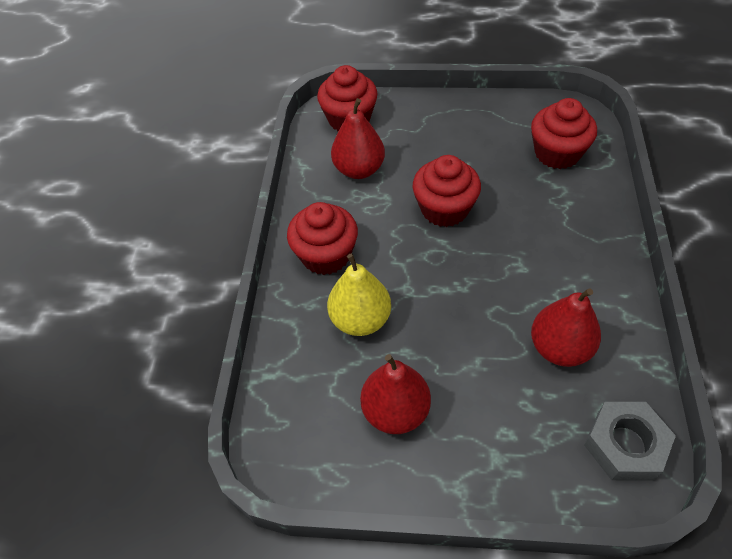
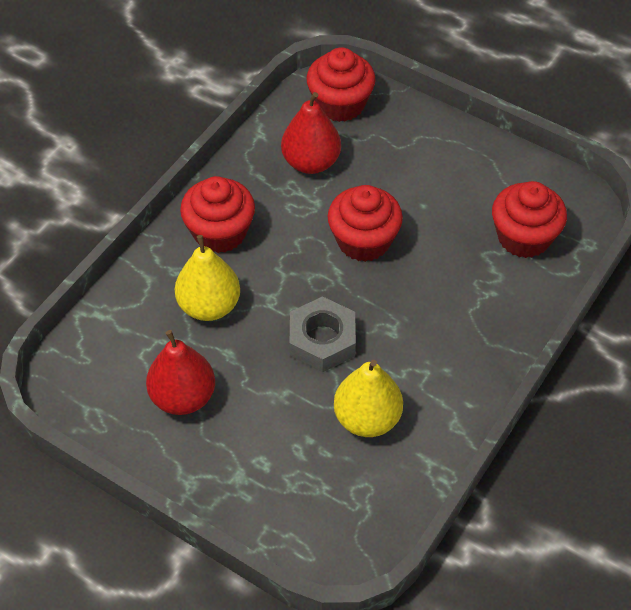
camera: 25 degrees right, 0 degrees up
red pear [531,288,601,367] -> yellow pear [334,360,403,437]
grey nut [584,402,676,481] -> grey nut moved to [290,296,356,372]

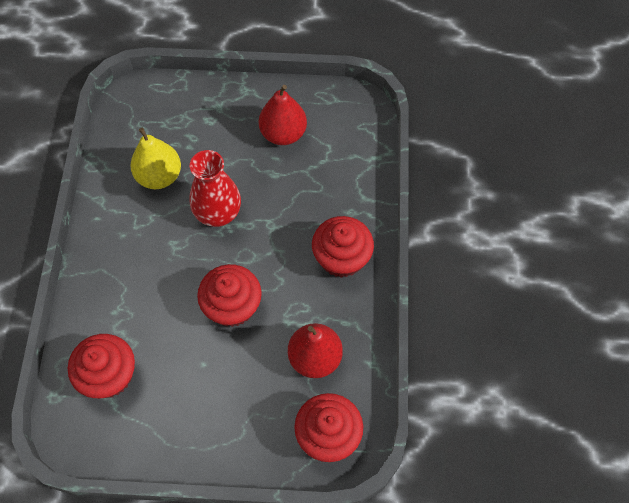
camera: 150 degrees right, 10 degrees up
yellow pear [175,235,240,321] -> none
grey nut [290,296,356,372] -> red vase [190,150,241,227]

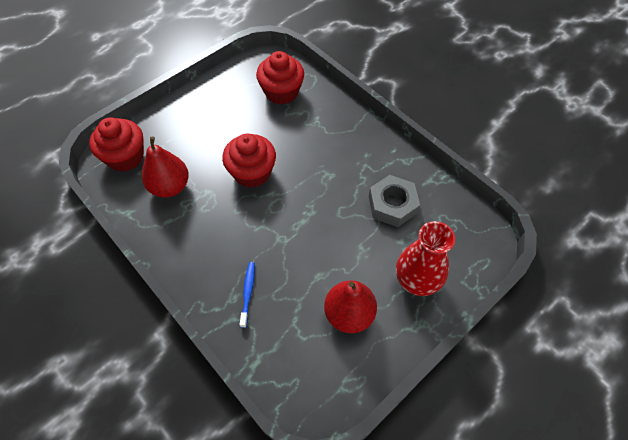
camera: 135 degrees right, 5 degrees down
yellow pear [130,128,181,189] -> grey nut [369,175,420,227]
red vase [190,150,241,227] -> red vase moved to [396,221,455,296]
red cupcake [312,216,374,278] -> none
none -> blue toothbrush [239,262,255,328]

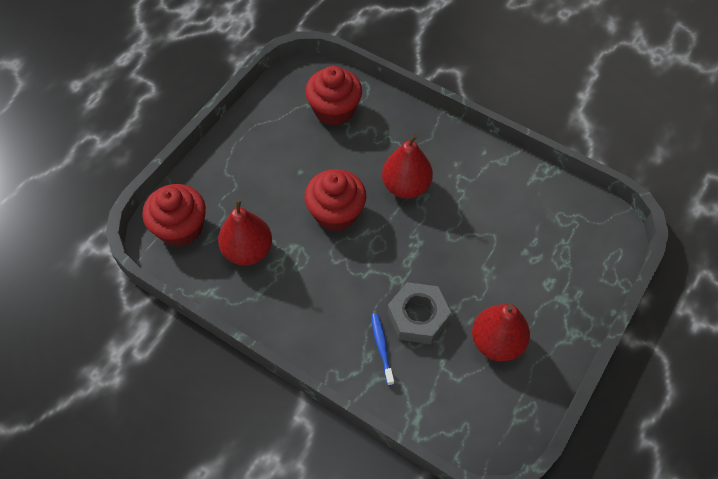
camera: 15 degrees left, 0 degrees up
grey nut [369,175,420,227] -> grey nut moved to [387,282,451,344]
red vase [396,221,455,296] -> none
none -> red pear [382,134,433,199]

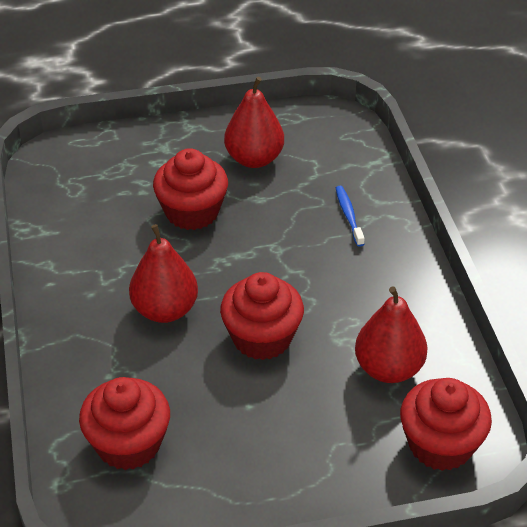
camera: 135 degrees left, 15 degrees down
blue toothbrush [371,313,394,386] -> blue toothbrush turned 135 degrees clockwise [336,186,365,247]
grey nut [387,282,451,344] -> none
none -> red cupcake [153,148,228,230]

